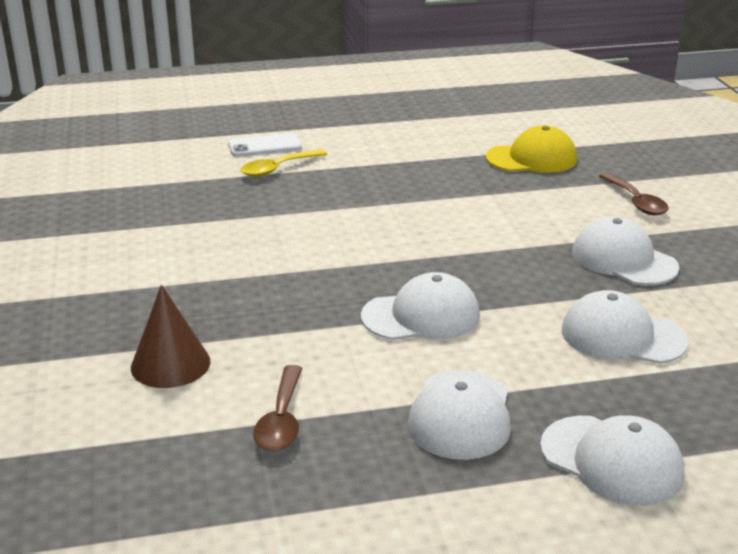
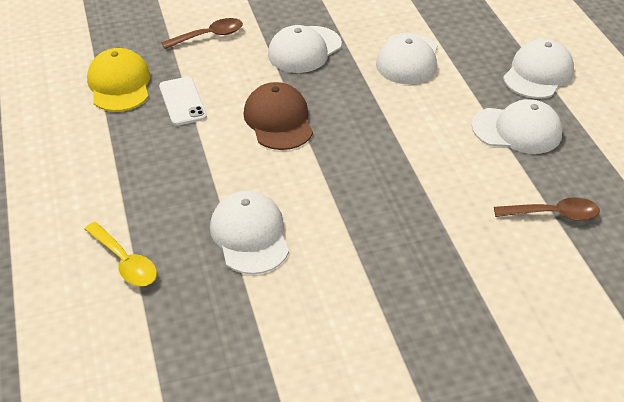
camera: 95 degrees left, 15 degrees up
brown cone [131,285,210,388] -> none
white phone [228,133,302,157] -> white phone moved to [159,77,207,126]
white cap [361,272,480,340] -> white cap moved to [210,191,289,274]
none -> brown cap [244,82,313,150]

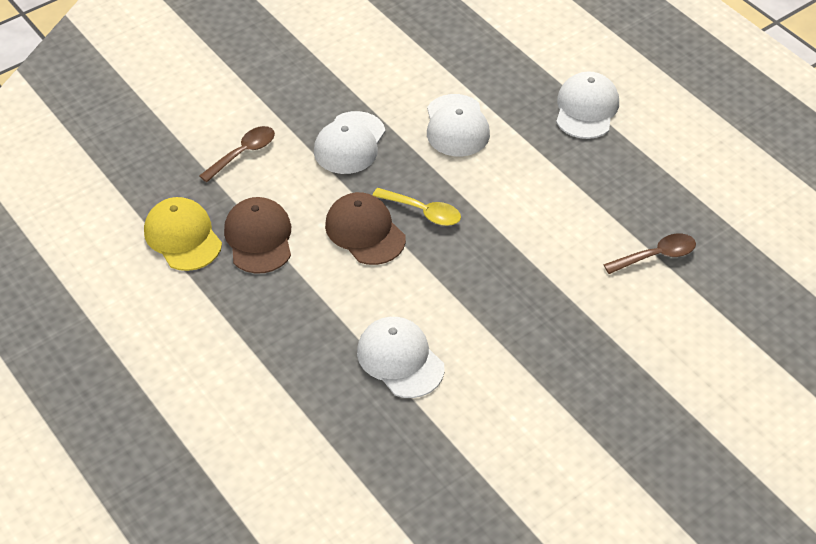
camera: 20 degrees left, 5 degrees up
yellow spoon [85,222,157,286] -> yellow spoon moved to [373,188,461,226]
white phone [159,77,207,126] -> brown cap [224,197,291,274]
white cap [472,99,563,154] -> none

